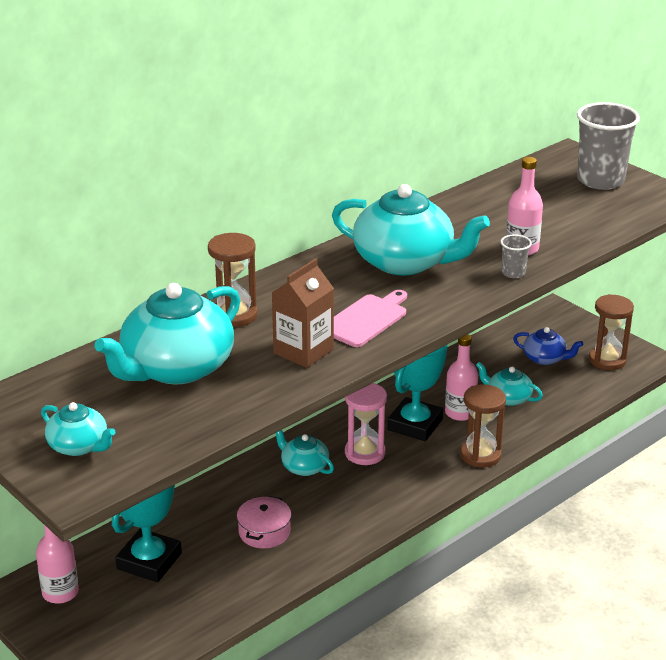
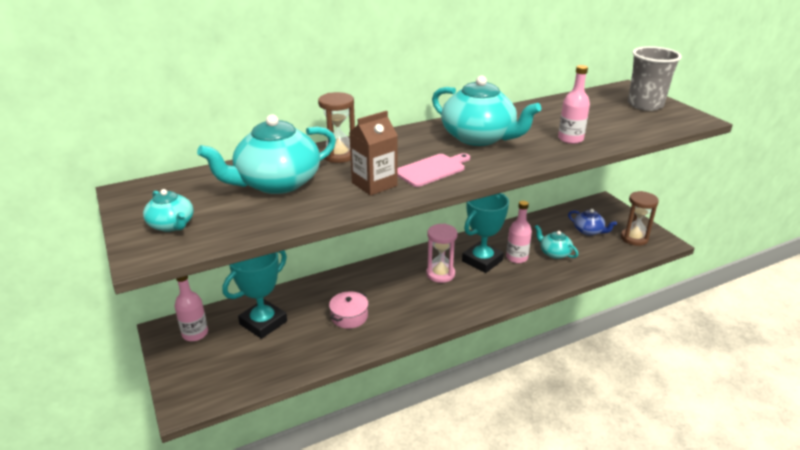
camera: 15 degrees right, 0 degrees up
turquoise teapot [276,430,334,476] -> none
brown hourglass [460,384,506,468] -> none
grey cup [501,234,532,278] -> none

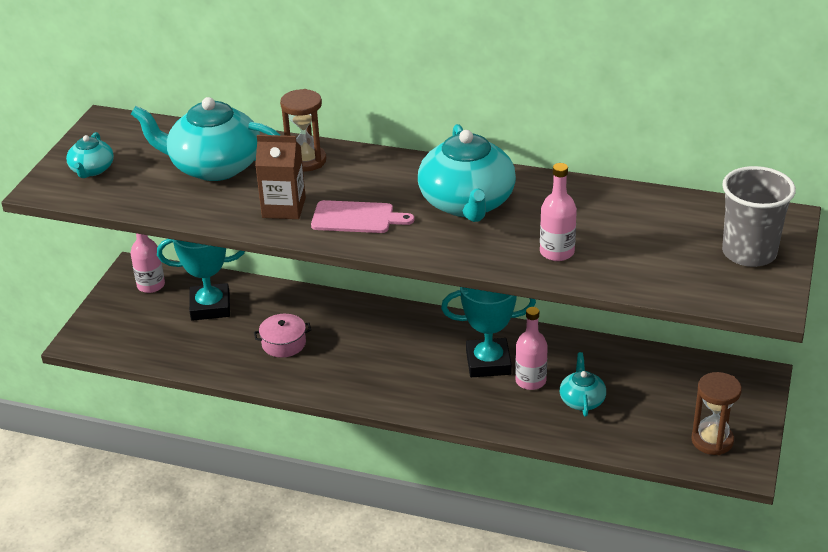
camera: 45 degrees right, 5 degrees up
pink hourglass [426,224,458,283] -> none
blue teapot [568,209,617,236] -> none

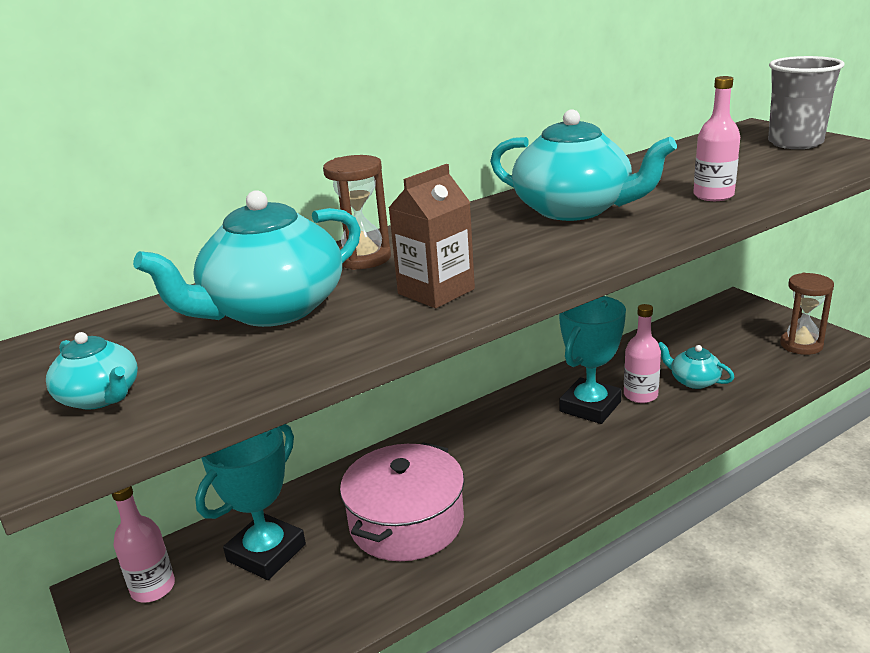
camera: 50 degrees left, 10 degrees down
pink pot [254,314,311,357] -> pink pot [340,442,464,561], size x1.89
pink cutting board [311,200,414,233] -> none

